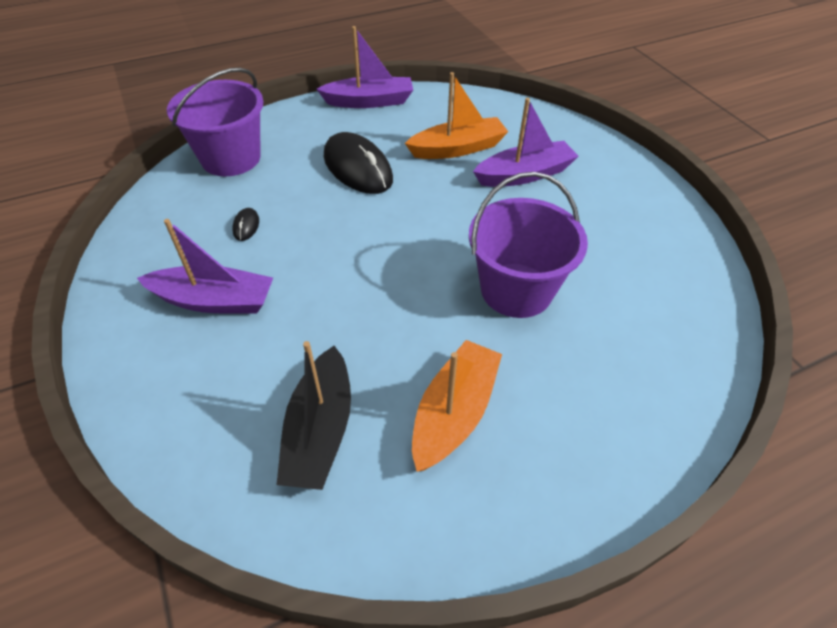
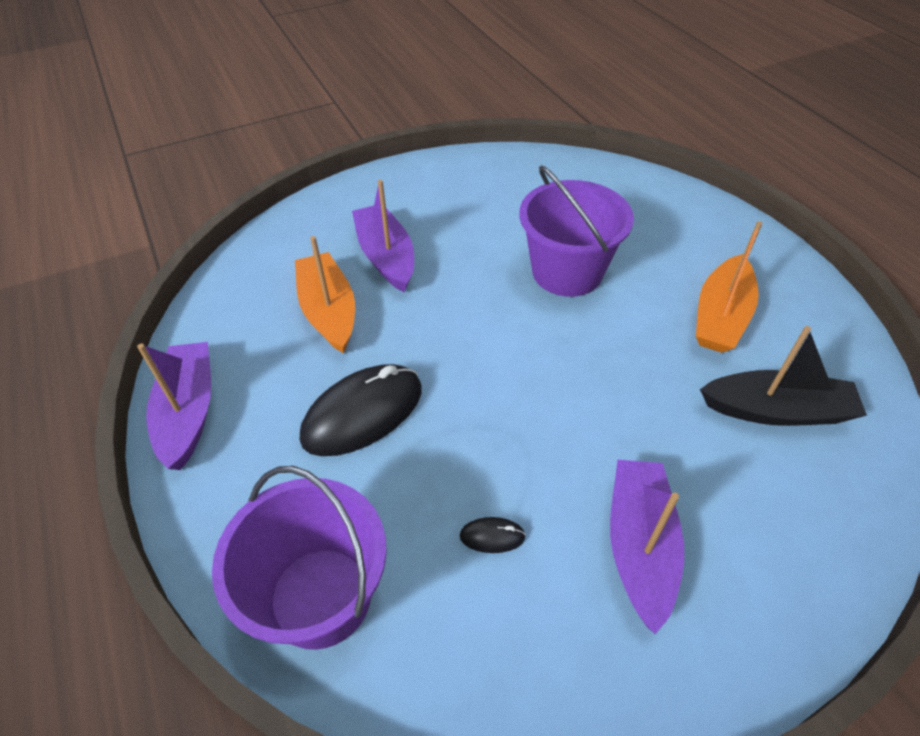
camera: 90 degrees left, 0 degrees up
orange boat [412,340,502,472] -> orange boat turned 90 degrees counterclockwise [696,221,763,353]

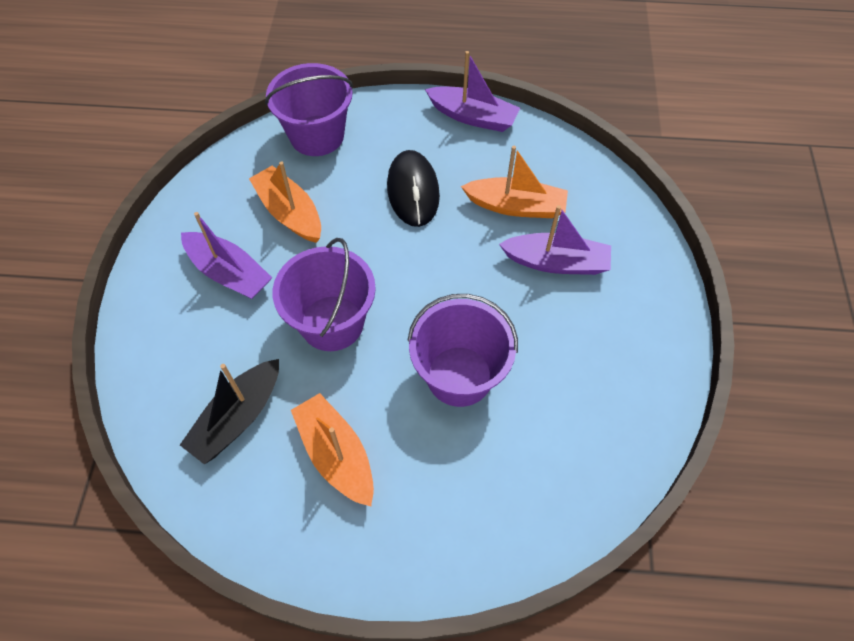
camera: 120 degrees right, 10 degrees up
black mouse [460,517,526,553] -> orange boat [249,161,321,243]
none -> purple bucket [272,238,376,351]

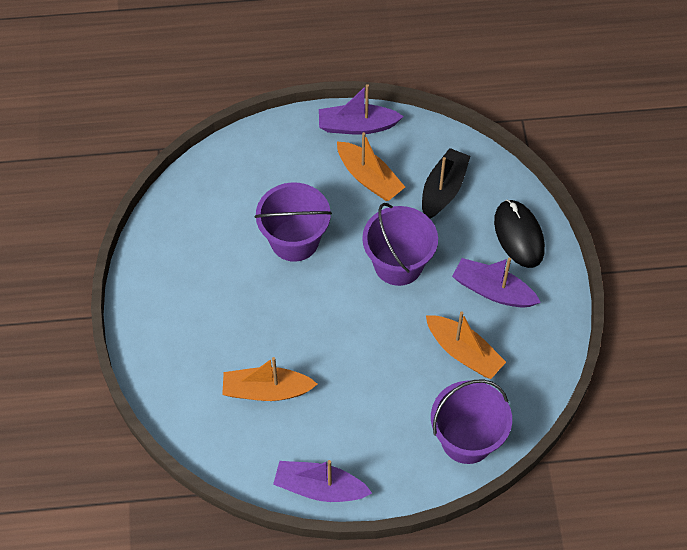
camera: 170 degrees right, 0 degrees up
black mouse [387,150,440,227] -> black mouse moved to [494,200,545,268]
purple boat [499,205,611,275] -> purple boat moved to [319,84,404,135]

